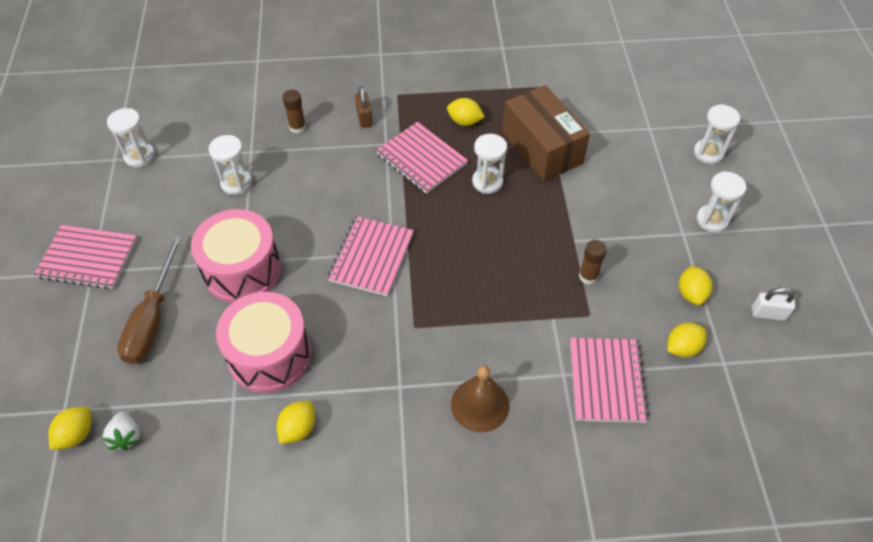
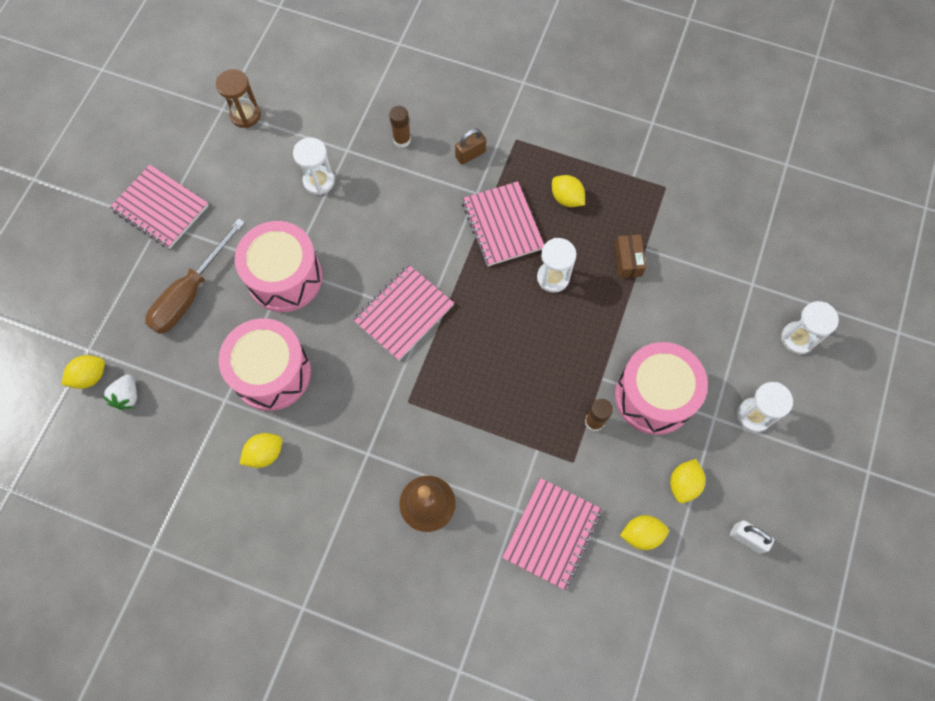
camera: 25 degrees right, 15 degrees up
white hourglass [107,108,155,168] -> brown hourglass [216,69,261,128]
brown padlock [355,86,373,128] -> brown padlock turned 45 degrees clockwise [455,128,486,165]
brown box [502,85,590,181] -> brown box [615,234,646,278], size x0.44
none -> pink drum [615,342,708,435]

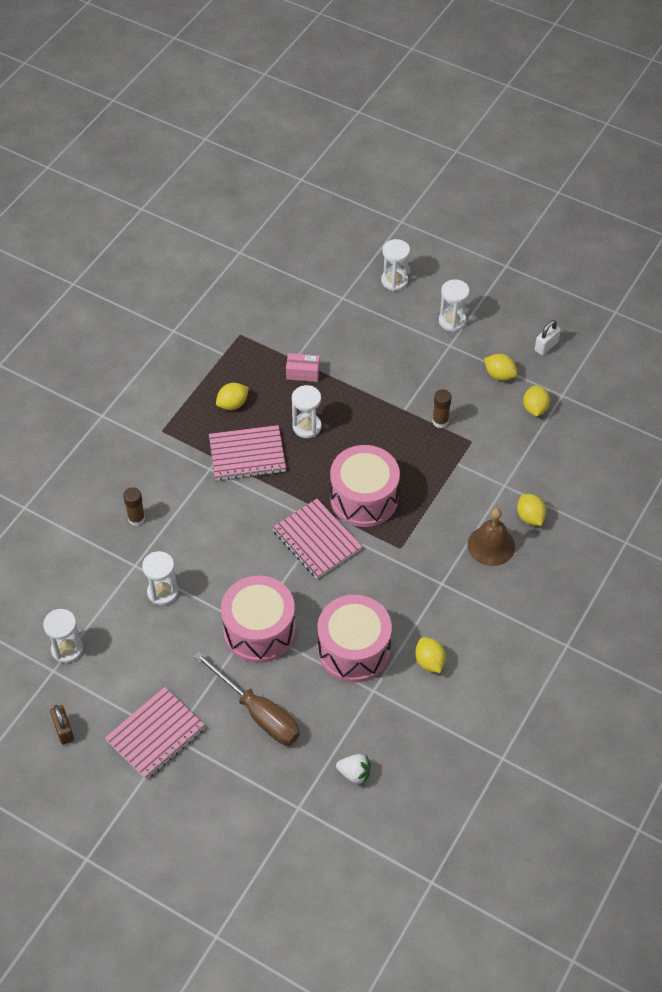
camera: 80 degrees left, 15 degrees down
yellow lemon [61,355,105,389] -> yellow lemon moved to [517,494,546,526]
brown hourglass [216,69,261,128] -> white hourglass [43,609,83,663]
brown padlock [455,128,486,165] -> brown padlock moved to [50,705,74,745]
pink notebook [502,478,602,590] -> none
brown box [615,234,646,278] -> pink box [286,353,320,382]
pink drum [615,342,708,435] -> pink drum moved to [330,445,400,527]

